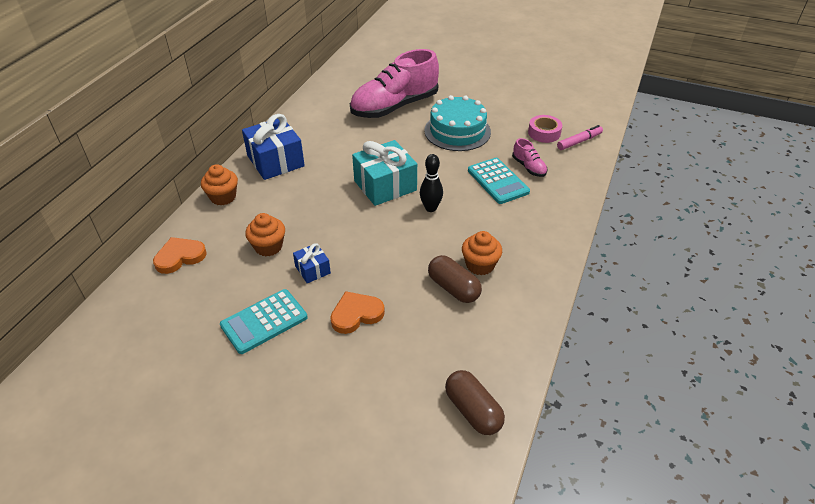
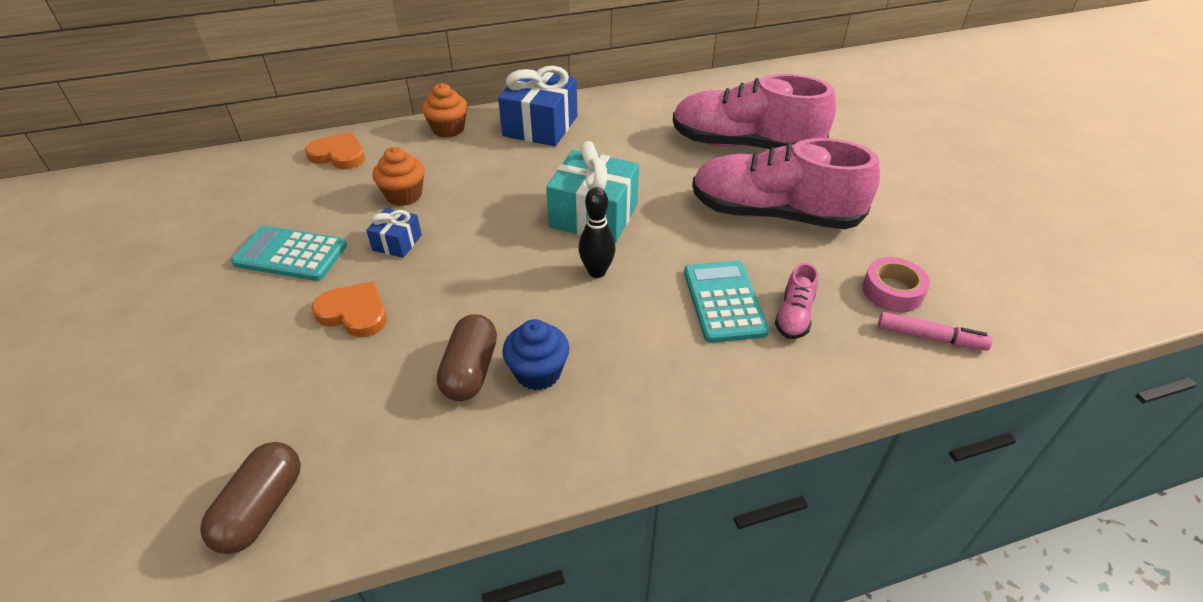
camera: 50 degrees right, 0 degrees up
turquoise cake [424,95,491,151] -> pink shoe [692,138,880,229]
orange cupcake [462,231,502,275] -> blue cupcake [502,319,569,391]
turquoise calculator [468,158,530,204] -> turquoise calculator turned 150 degrees clockwise [684,261,769,343]

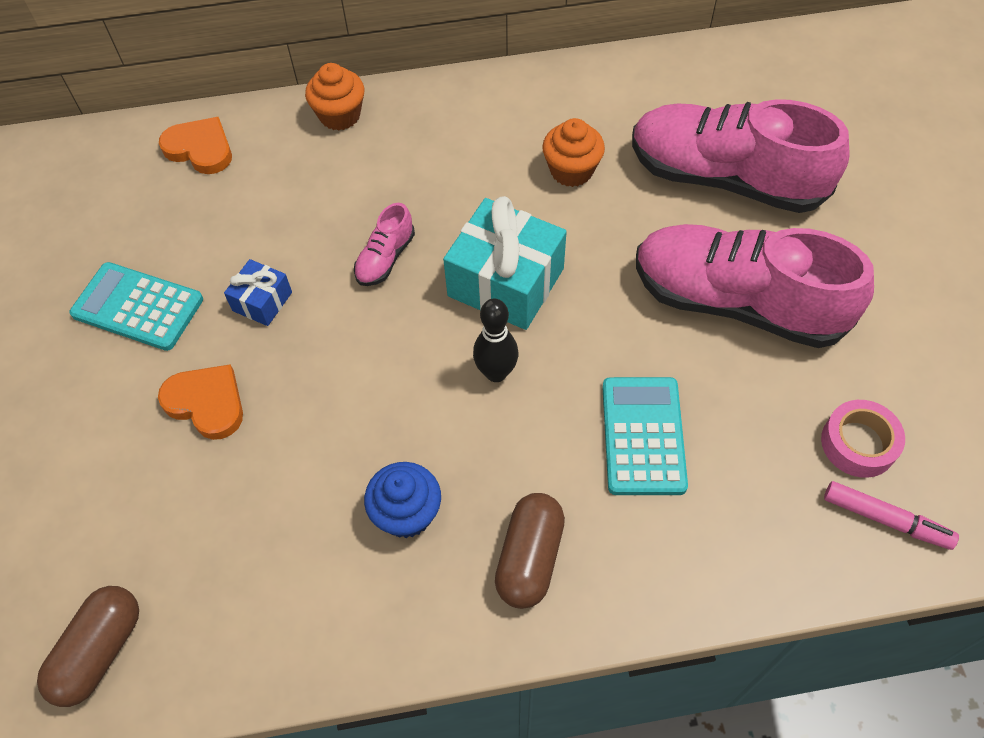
camera: 10 degrees right, 15 degrees up
orange cupcake [372,147,425,206] -> orange cupcake moved to [542,118,605,187]
brown capsule [437,314,497,401] -> brown capsule moved to [495,493,565,609]
blue gift [498,66,578,146] -> none
pink shoe [775,263,818,339] -> pink shoe moved to [354,203,415,286]

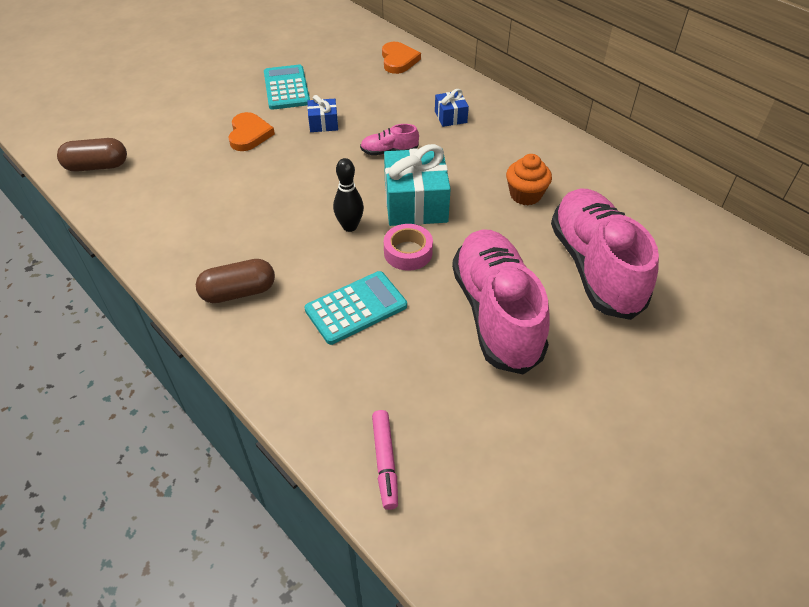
camera: 55 degrees right, 10 degrees down
orange cupcake [305,63,365,131] -> none
blue cupcake [364,462,441,538] -> none
pink tape [821,400,905,478] -> pink tape moved to [384,224,433,271]
none -> blue gift [435,89,469,127]

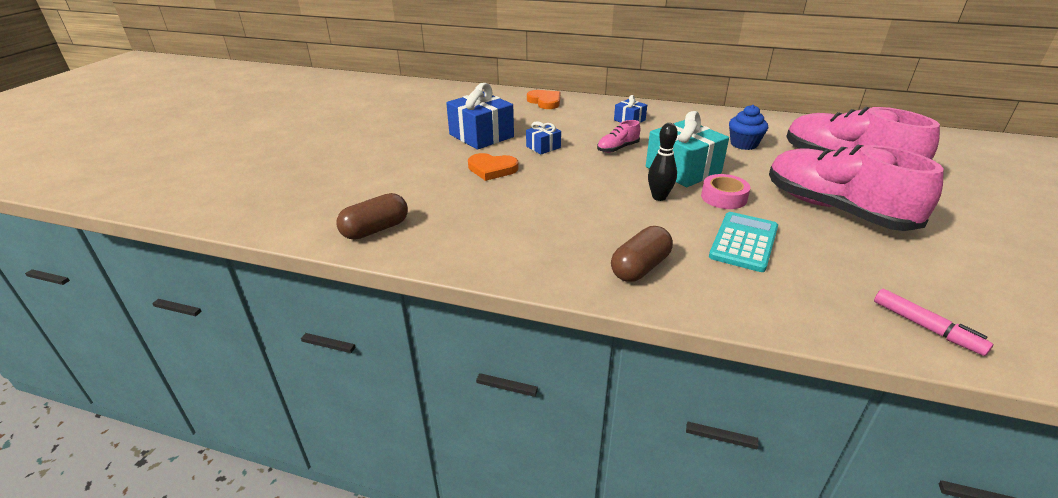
camera: 30 degrees left, 15 degrees down
orange heart [228,112,275,151] -> orange heart turned 135 degrees clockwise [468,153,518,181]
turquoise calculator [264,65,310,110] -> blue gift [446,83,514,150]
orange cupcake [506,154,552,205] -> blue cupcake [729,105,768,150]

